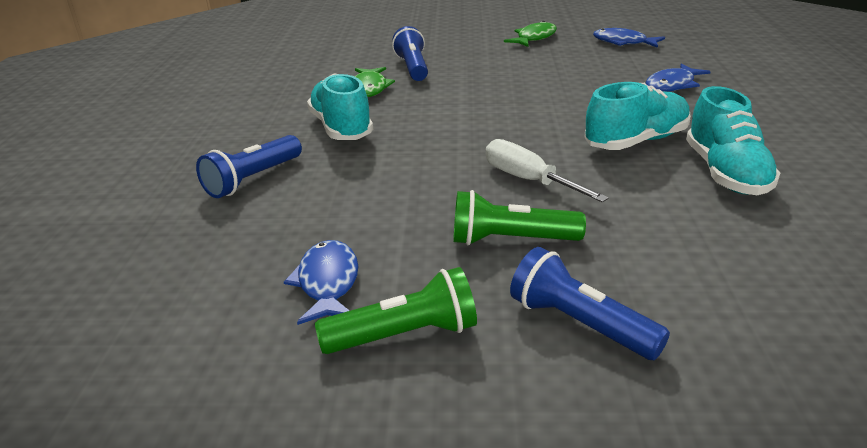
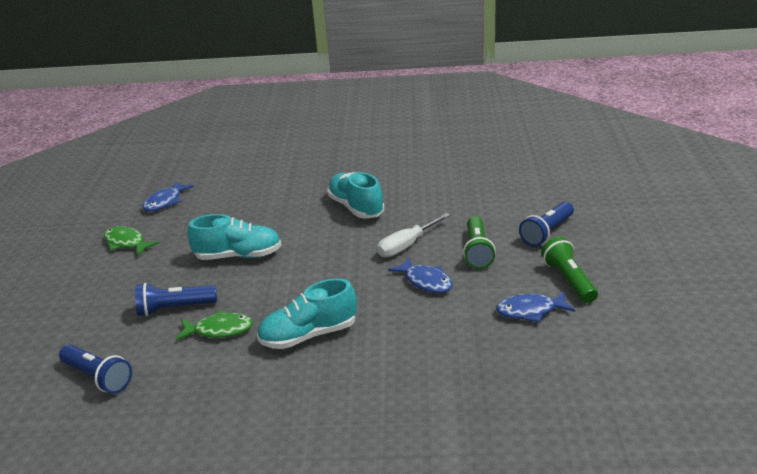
camera: 90 degrees left, 0 degrees up
blue flashlight [196,135,302,198] -> blue flashlight moved to [59,345,132,394]
blue fish [646,64,711,92] -> blue fish moved to [388,257,453,293]
turquoise shoe [686,86,780,195] -> turquoise shoe moved to [188,214,281,260]

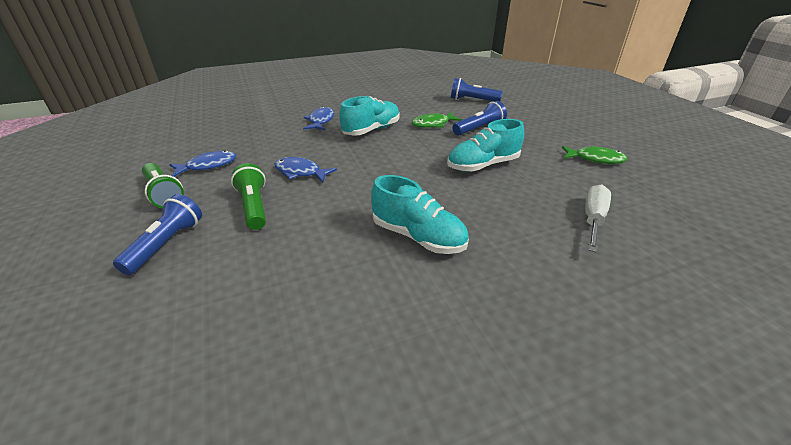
camera: 155 degrees right, 5 degrees up
blue fish [142,181,194,211] -> blue fish moved to [303,107,334,130]
white screwdriver [377,213,450,257] -> white screwdriver moved to [585,185,611,252]

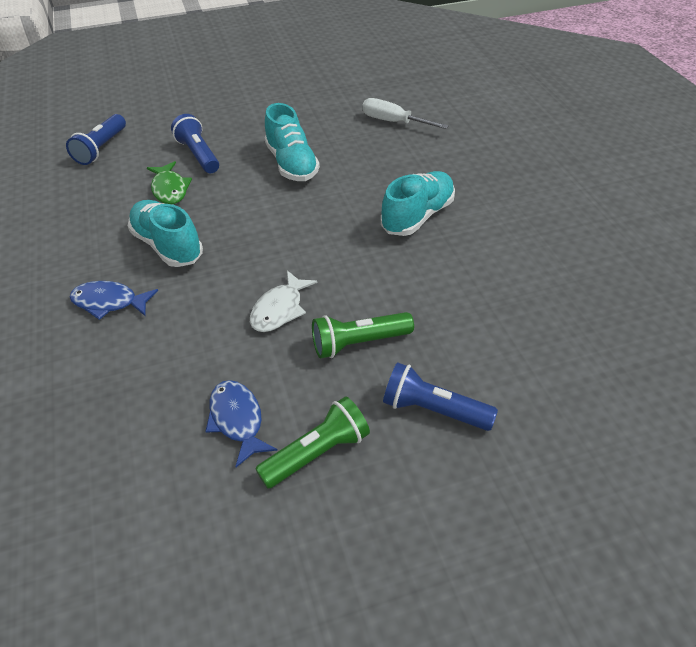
camera: 85 degrees left, 10 degrees up
blue fish [275,157,337,183] -> white fish [250,270,317,332]
green fish [562,146,627,164] -> none

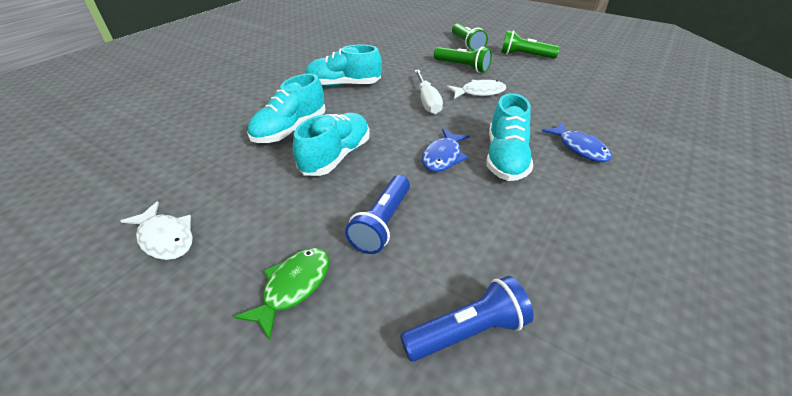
camera: 130 degrees left, 5 degrees down
green fish [147,161,192,204] -> green fish moved to [234,248,329,340]
blue fish [205,380,278,467] -> blue fish moved to [422,129,470,172]
white screwdriver [362,98,449,129] -> white screwdriver moved to [415,70,443,114]
blue flashlight [383,362,498,431] -> green flashlight [452,24,488,51]
none -> white fish [120,201,193,260]
none -> turquoise shoe [247,74,326,143]

